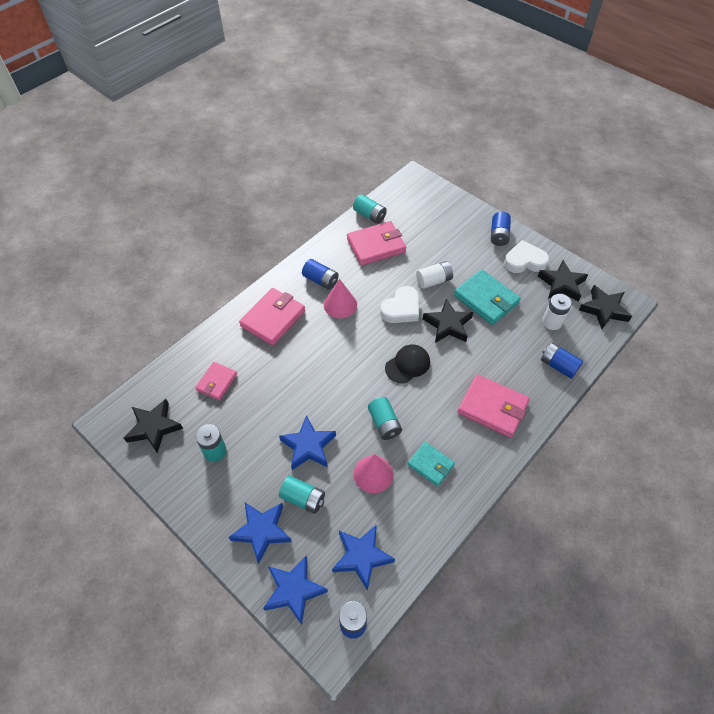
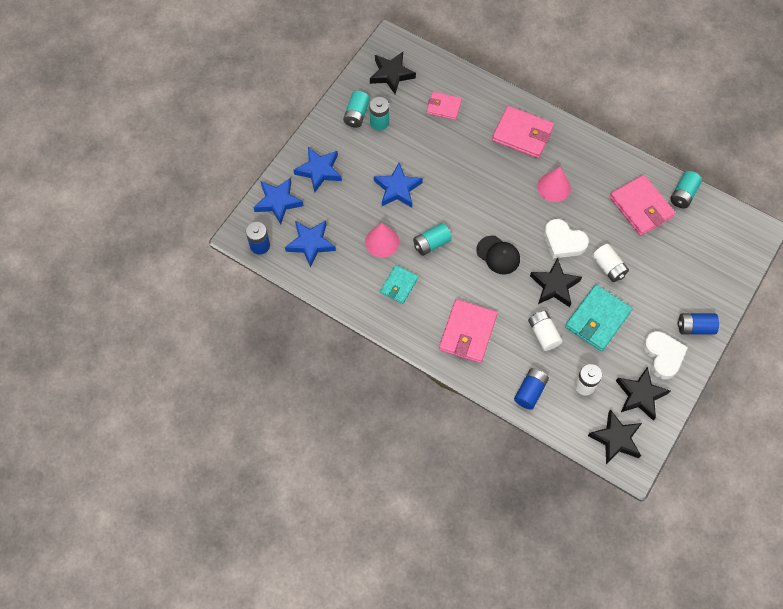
camera: 80 degrees right, 10 degrees up
turquoise battery [279,475,325,514] -> turquoise battery moved to [343,91,370,128]
blue battery [302,259,339,290] -> none
none -> white battery [528,311,562,351]

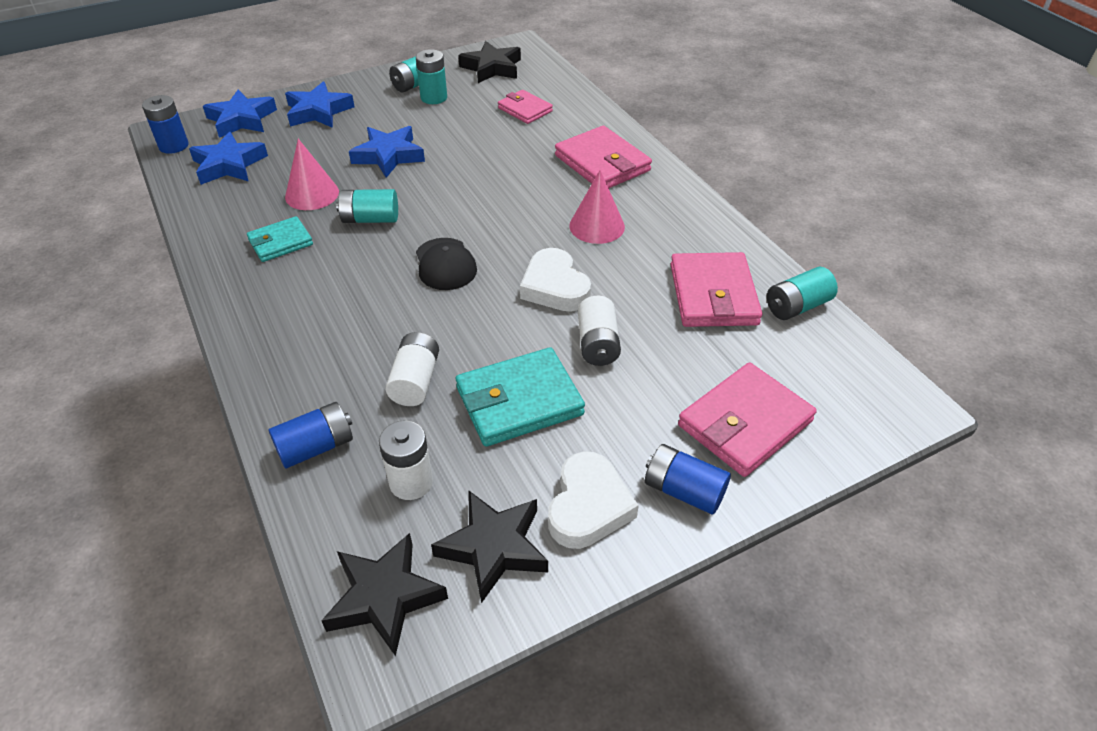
camera: 30 degrees right, 20 degrees down
pink wallet [439,299,498,363] -> pink wallet moved to [678,363,817,477]
black star [530,258,582,307] -> none

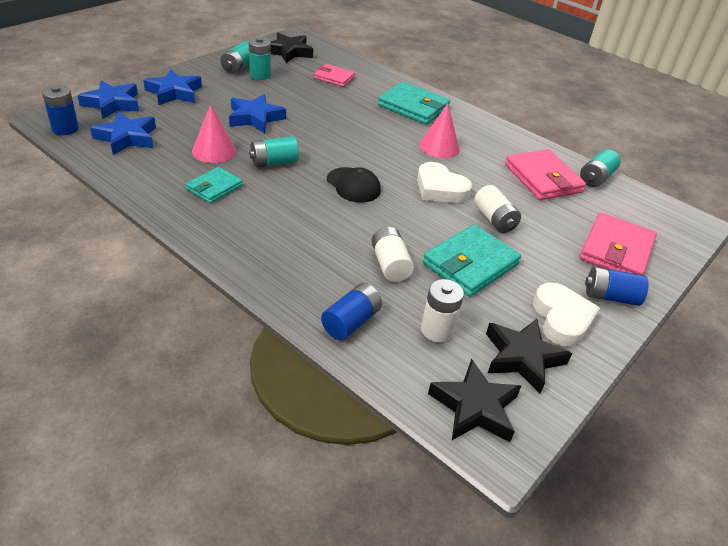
camera: 25 degrees left, 5 degrees down
pink wallet [555,126,652,188] -> turquoise wallet [378,82,450,125]

